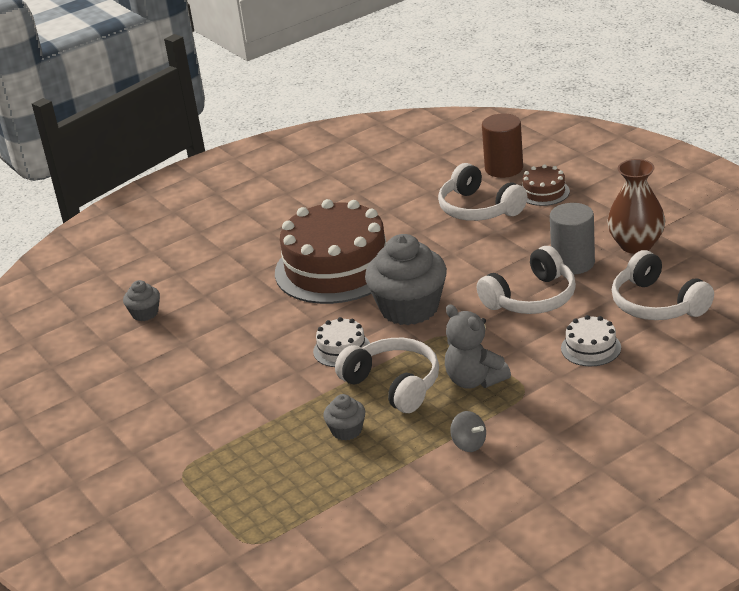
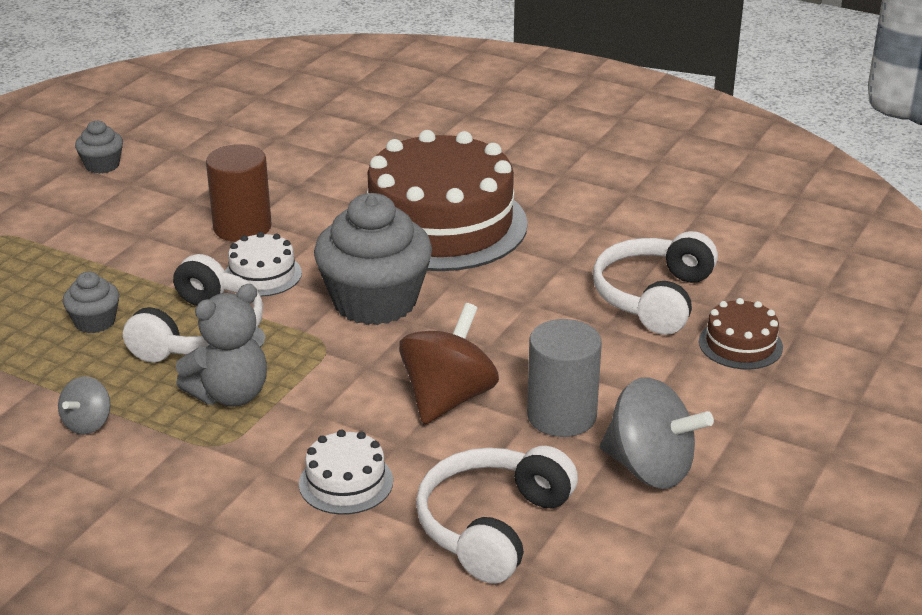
camera: 60 degrees right, 0 degrees up
grey cupcake [123,280,160,321] -> grey cupcake moved to [75,120,123,174]
grey teddy bear [445,304,511,389] -> grey teddy bear turned 150 degrees counterclockwise [176,284,267,407]
white headphones [477,246,576,314] -> brown spinning top [399,303,499,424]
brown cylinder [482,113,523,178] -> brown cylinder moved to [206,144,272,242]
brown vase [607,159,666,254] -> grey spinning top [600,377,714,489]

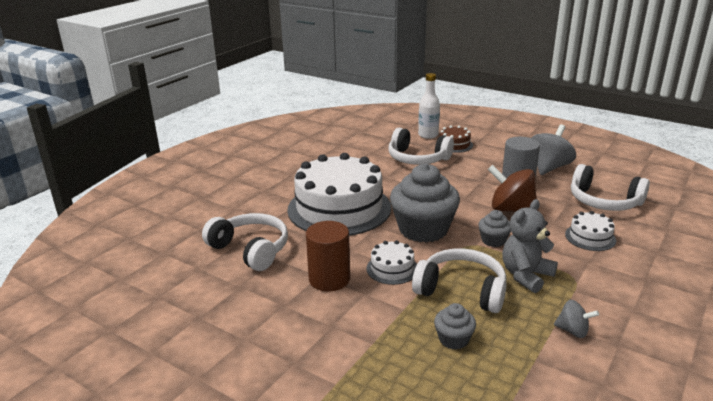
camera: 85 degrees left, 5 degrees down
grey cupcake [75,120,123,174] -> grey cupcake moved to [478,210,511,247]
grey teddy bear [176,284,267,407] -> grey teddy bear turned 105 degrees counterclockwise [502,199,558,293]
brown cake [367,130,528,271] -> white cake [287,153,391,236]
none -> white headphones [202,213,288,271]
none -> white bottle [418,73,440,139]

